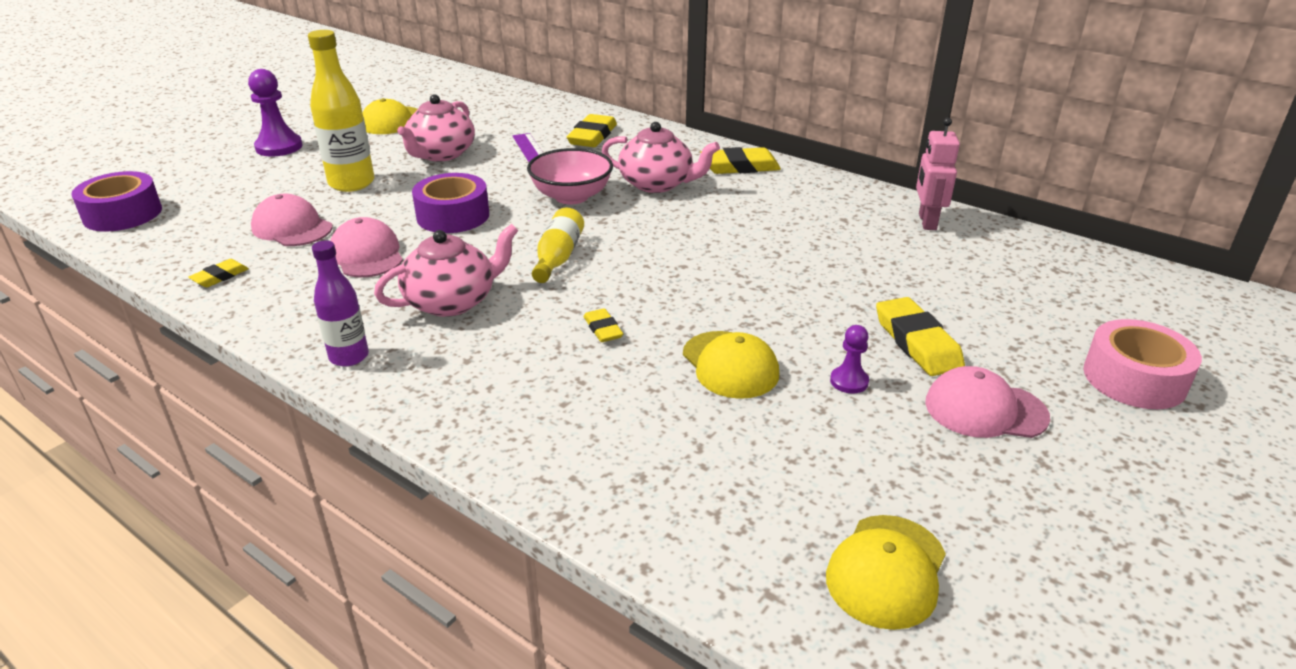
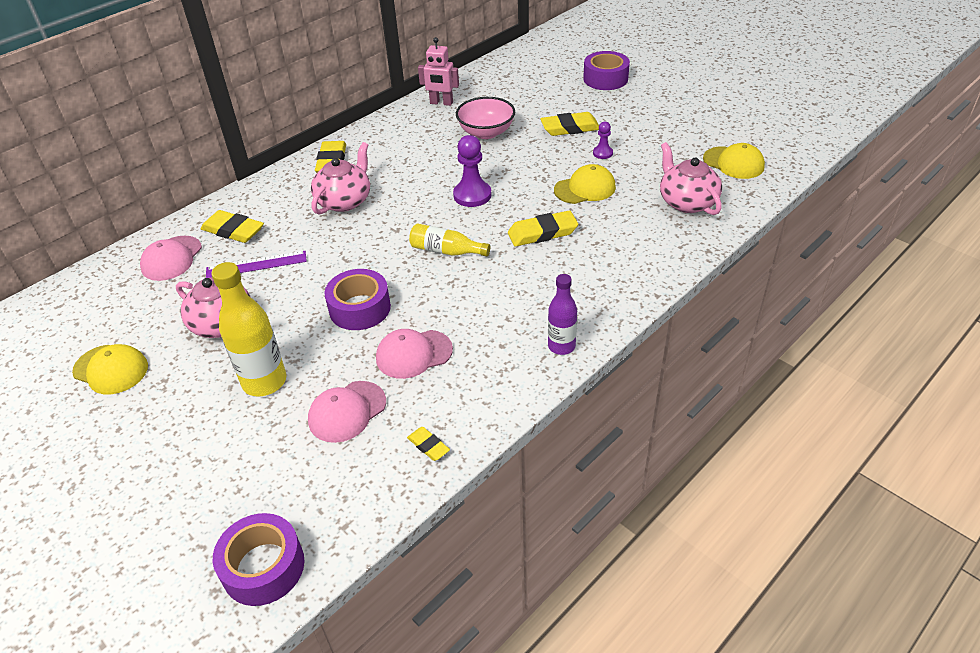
camera: 80 degrees left, 10 degrees up
purple pawn [248,69,302,157] -> purple pawn moved to [453,135,491,207]
pink teapot [374,224,519,317] -> pink teapot moved to [660,142,722,215]
pink bowl [527,148,613,204] -> pink bowl moved to [456,97,515,139]
yellow eraser [583,308,623,342] -> yellow eraser [508,211,578,246], size x1.82
pink cap [925,366,1050,438] -> pink cap moved to [140,236,202,281]
pink tape [1083,319,1202,409] -> purple tape [583,51,630,90]

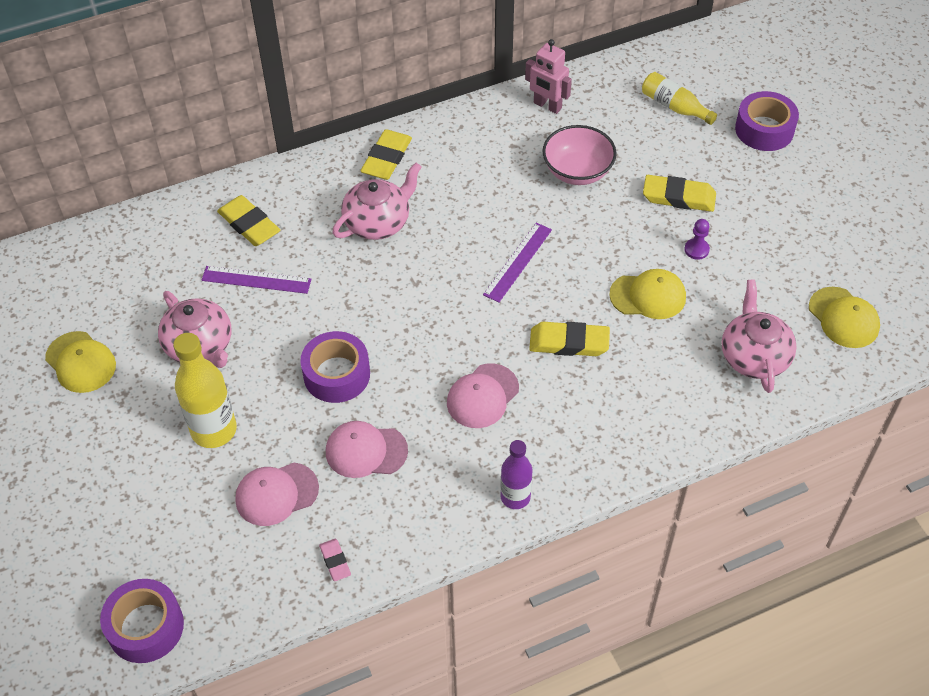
camera: 20 degrees right, 10 degrees up
pink cap [140,236,202,281] -> pink cap moved to [447,363,519,428]
yellow eraser [407,427,450,461] -> pink eraser [319,539,351,581]
yellow bottle [409,224,490,256] -> yellow bottle moved to [642,72,717,125]
purple pawn [453,135,491,207] -> purple ruler [483,223,552,303]

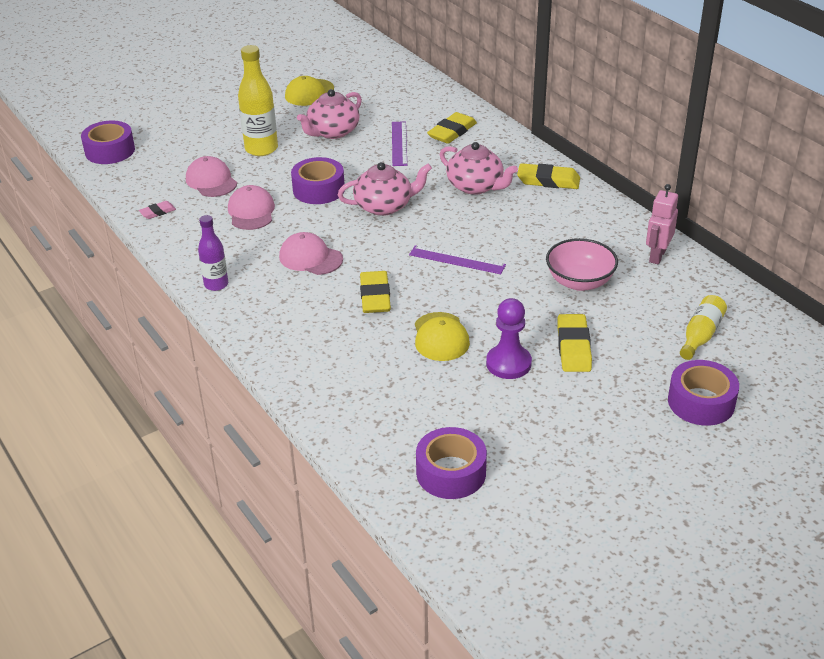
camera: 80 degrees right, 15 degrees down
purple pawn [684,219,710,260] -> purple pawn [486,298,532,379], size x1.82
pink teapot [722,279,797,393] -> pink teapot moved to [338,162,432,216]
yellow cap [809,287,880,348] -> purple tape [416,427,487,499]

